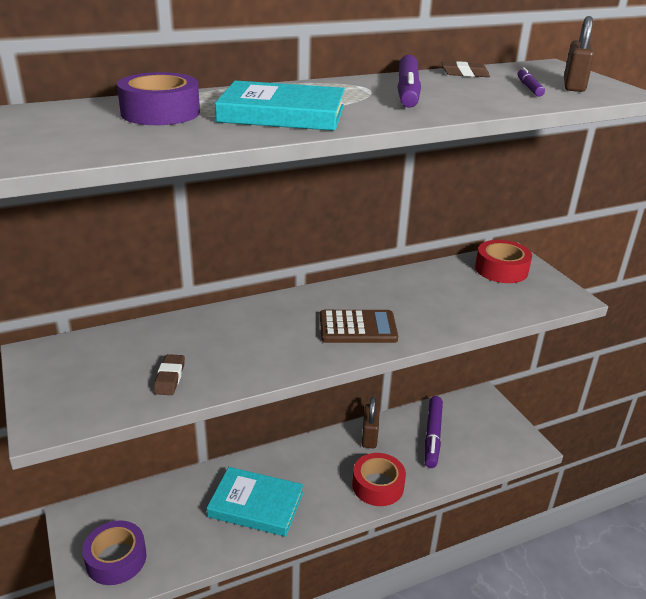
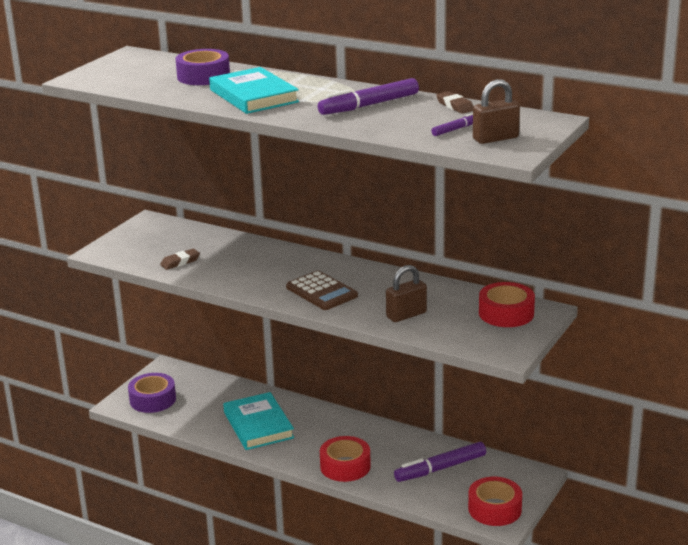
camera: 55 degrees right, 5 degrees down
brown padlock [362,397,380,449] -> brown padlock moved to [386,265,427,322]
none -> red tape [468,477,522,526]

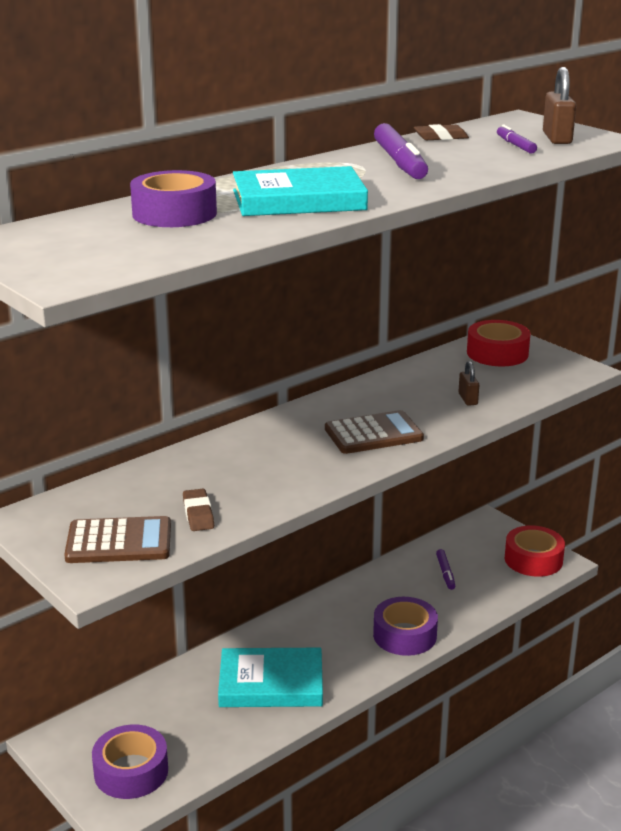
camera: 70 degrees left, 0 degrees up
red tape [320,436,371,482] -> purple tape [373,597,438,656]
brown padlock [386,265,427,322] -> brown padlock [458,361,479,406], size x0.62
purple marker [394,442,486,482] -> purple marker [436,549,455,590], size x0.52
none -> brown calculator [64,516,171,563]

